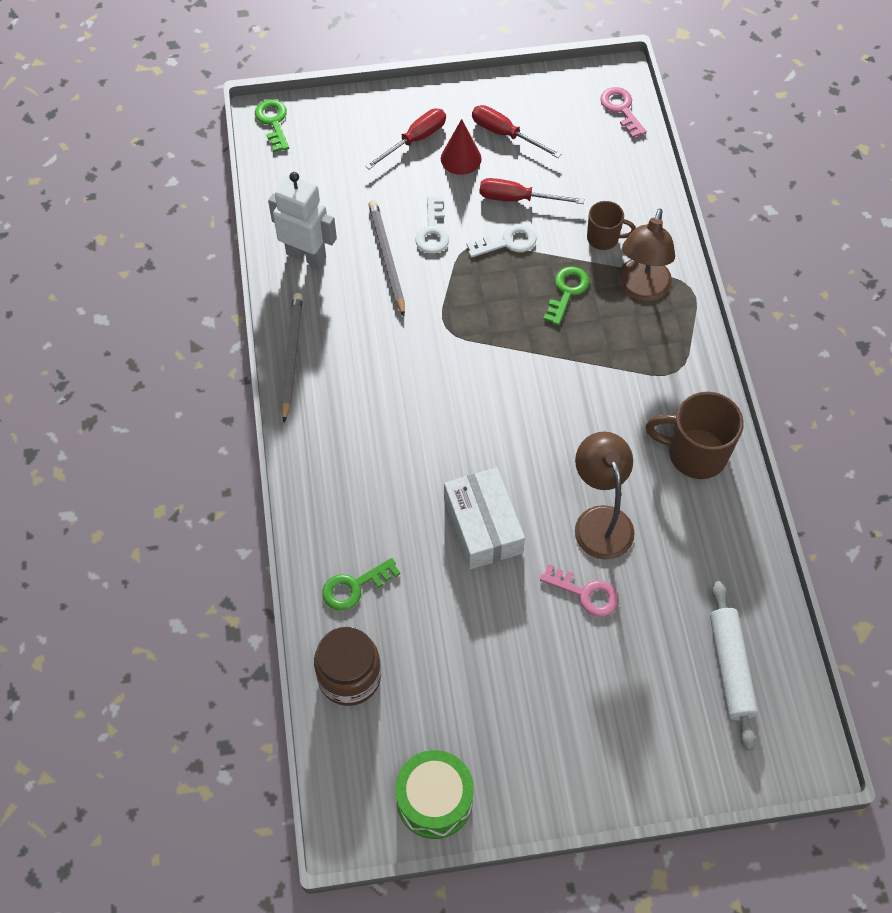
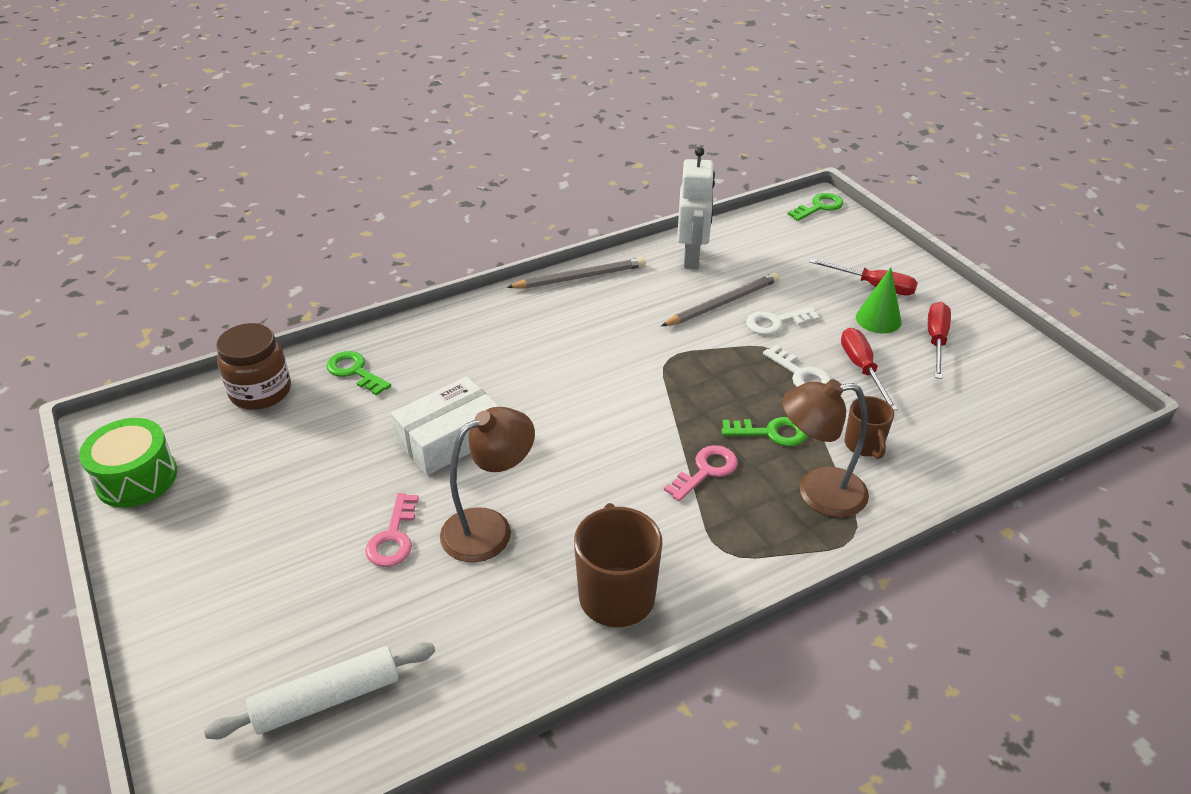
camera: 70 degrees right, 20 degrees down
red cone [441,119,482,175] -> green cone [856,267,901,333]
pink key [600,87,647,138] -> pink key moved to [664,445,738,501]

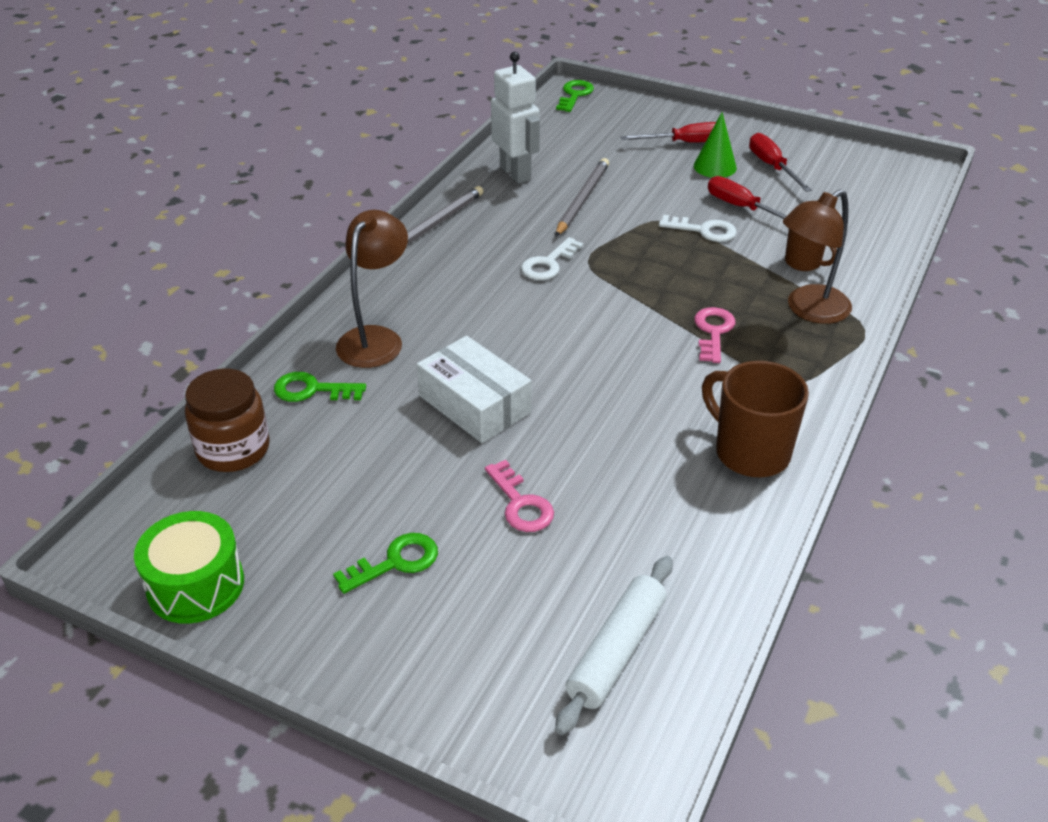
camera: 35 degrees left, 0 degrees up
white box [391,376,499,475] -> white box turned 60 degrees counterclockwise [417,336,531,443]
brown lamp [440,407,535,563] -> brown lamp moved to [336,210,408,368]
green key [721,417,807,446] -> green key moved to [333,533,438,594]
white key [746,307,820,335] -> white key moved to [521,237,584,280]

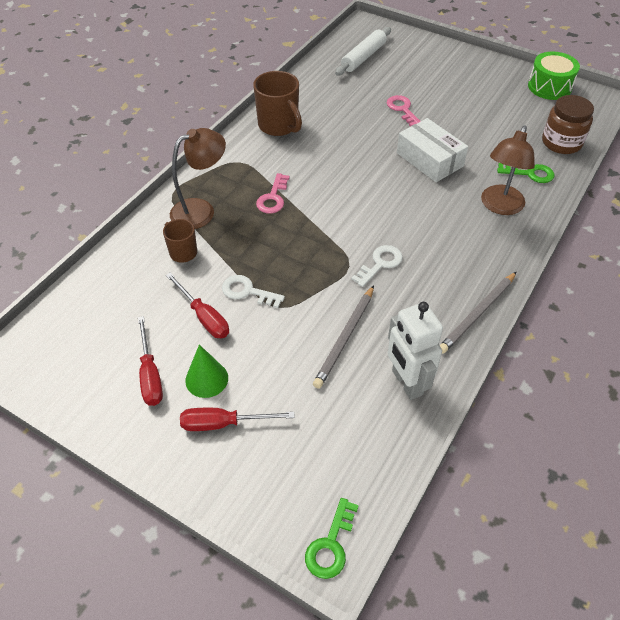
camera: 175 degrees left, 10 degrees up
green key [333,533,438,594] -> none

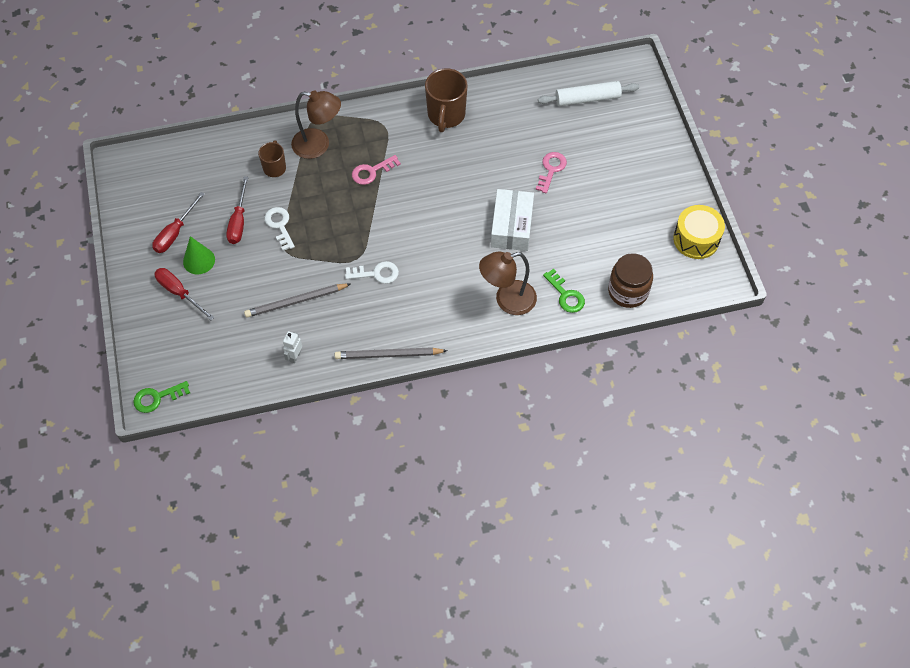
camera: 45 degrees right, 10 degrees up
white robot [387,302,443,400] -> white robot [283,331,302,363], size x0.49
green drum [528,51,580,100] -> yellow drum [673,205,725,259]

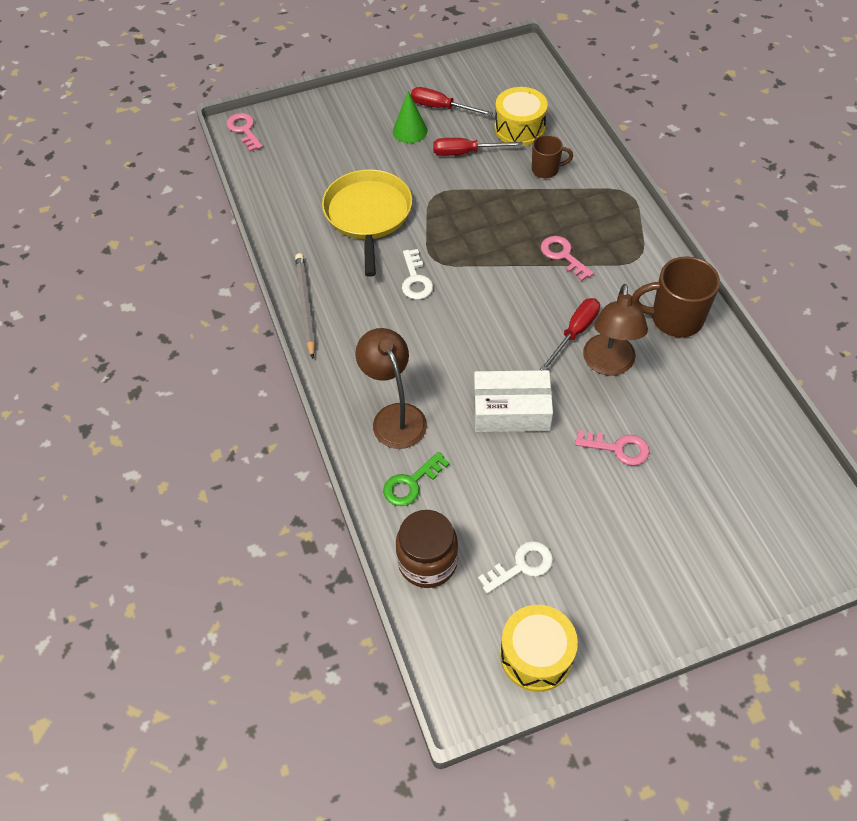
camera: 85 degrees right, 5 degrees down
green key [133,381,190,413] -> pink key [226,113,263,152]
red screwdriver [154,268,215,321] -> red screwdriver moved to [540,298,600,370]
grey pencil [244,283,351,318] -> yellow pan [322,170,412,277]
white key [264,207,295,251] -> white key moved to [478,541,553,594]
white robot [283,331,302,363] -> none
brown lamp [291,91,341,159] -> brown lamp moved to [583,284,648,376]
white rolling pin [538,81,639,106] -> none
none -> yellow drum [495,87,548,146]

